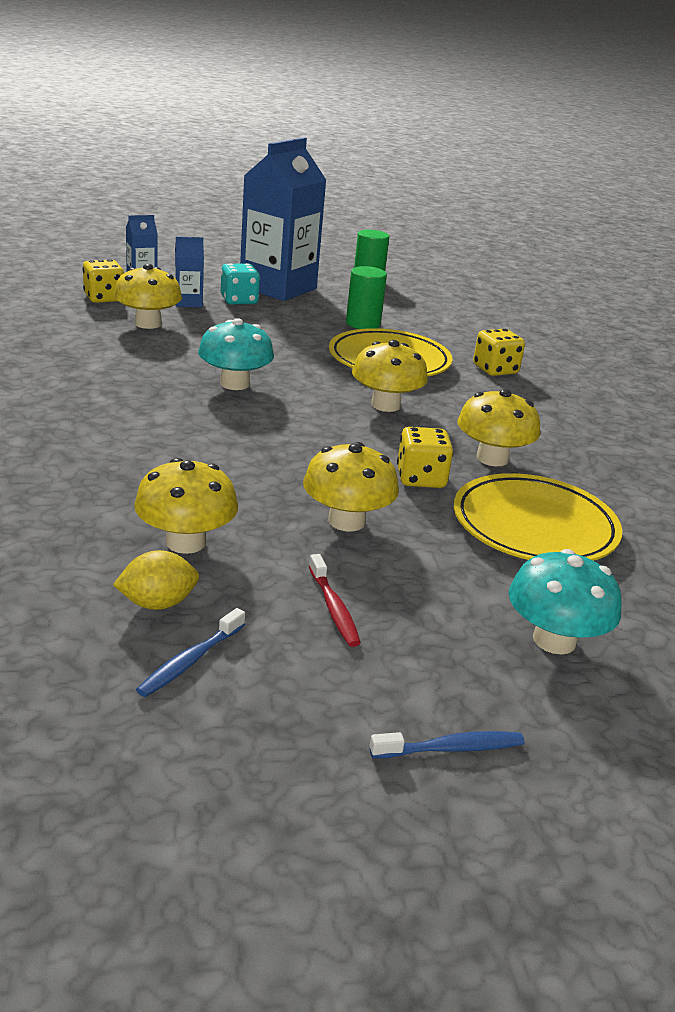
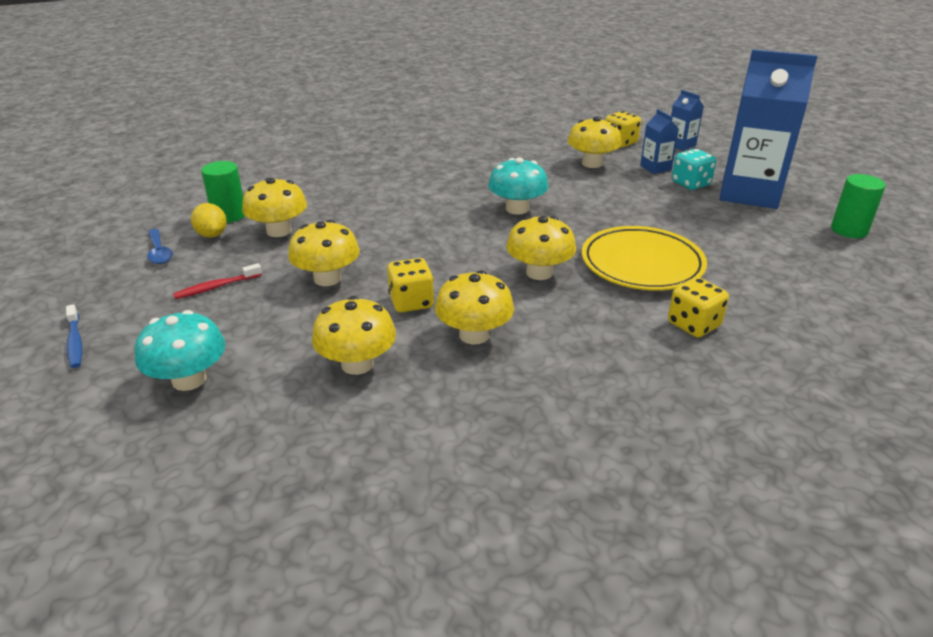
camera: 80 degrees right, 5 degrees up
blue toothbrush [136,608,245,697] -> blue spoon [147,229,173,264]
green cylinder [346,266,387,329] -> green cylinder moved to [201,161,245,223]
yellow plate [454,473,622,561] -> yellow mushroom [312,296,396,375]

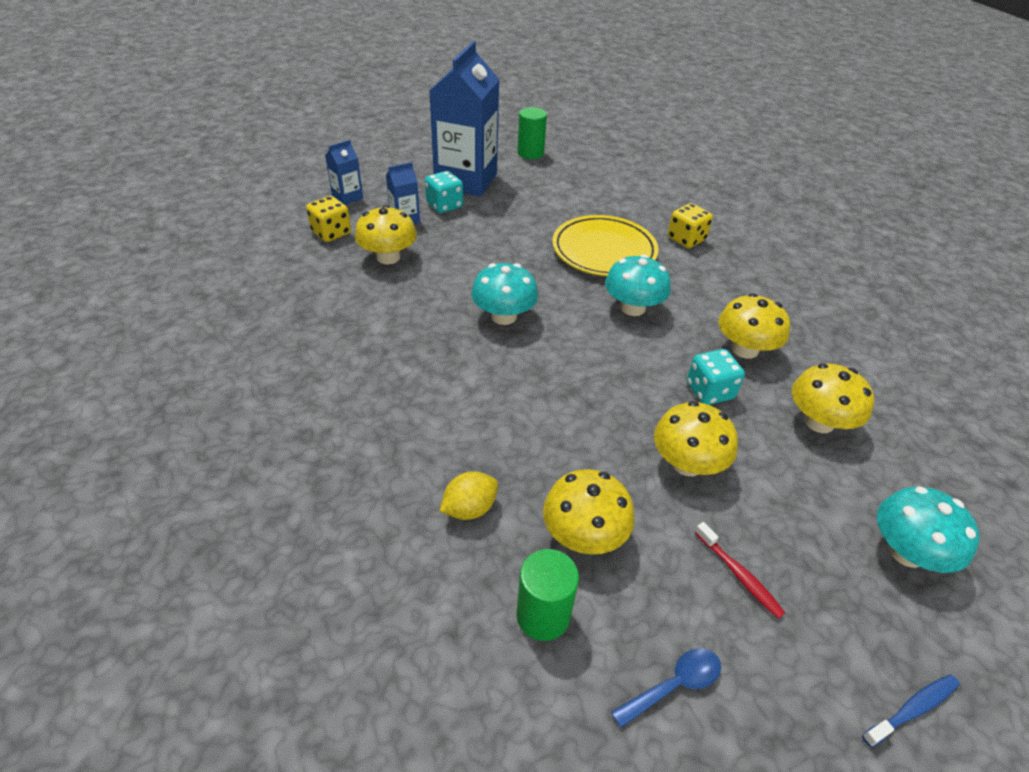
camera: 95 degrees left, 10 degrees up
yellow lemon [191,203,227,238] -> yellow lemon moved to [440,471,498,520]
yellow dice [387,258,434,312] -> turquoise dice [687,349,745,405]
yellow mushroom [506,216,576,280] -> turquoise mushroom [605,255,671,316]

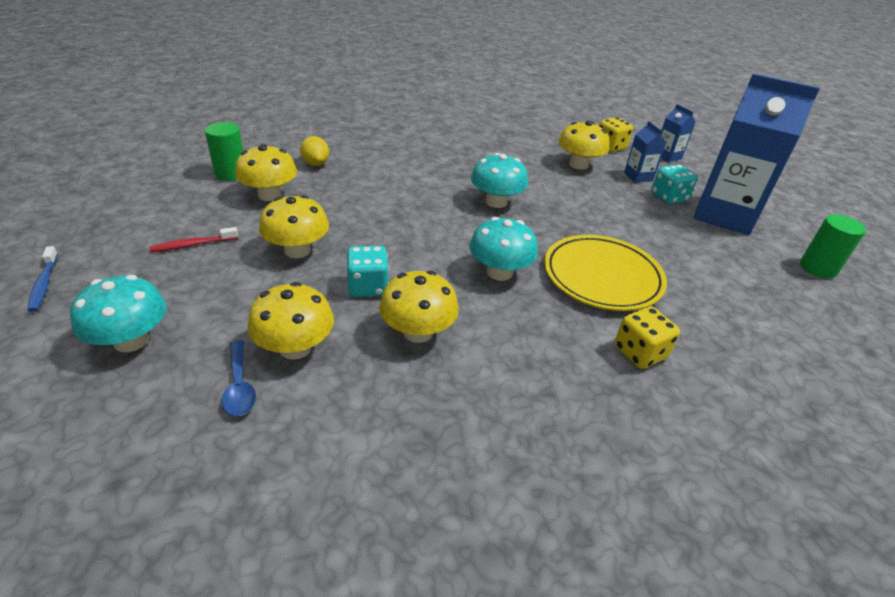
camera: 100 degrees right, 5 degrees down
blue spoon [611,648,721,728] -> blue spoon moved to [222,340,256,416]

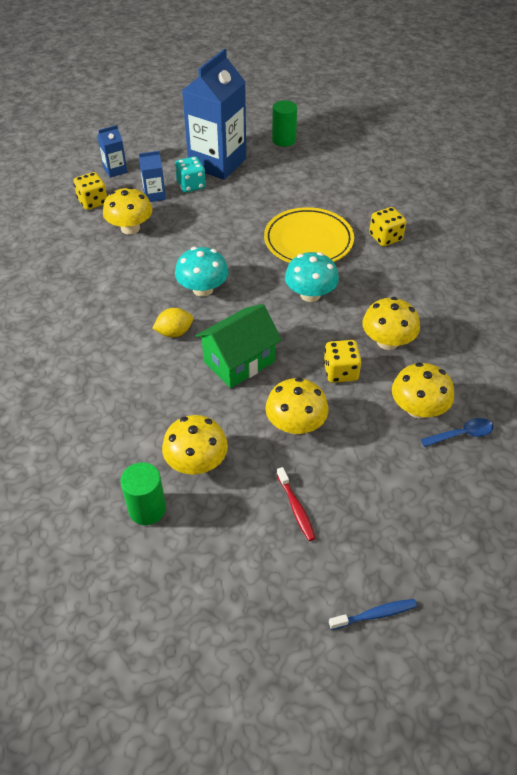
camera: 85 degrees left, 10 degrees up
turquoise mushroom [70,275,167,352] -> none
yellow lemon [300,136,329,166] -> yellow lemon moved to [152,308,193,338]
turquoise dice [346,246,389,297] -> yellow dice [324,340,362,383]
none -> green house [195,304,282,388]

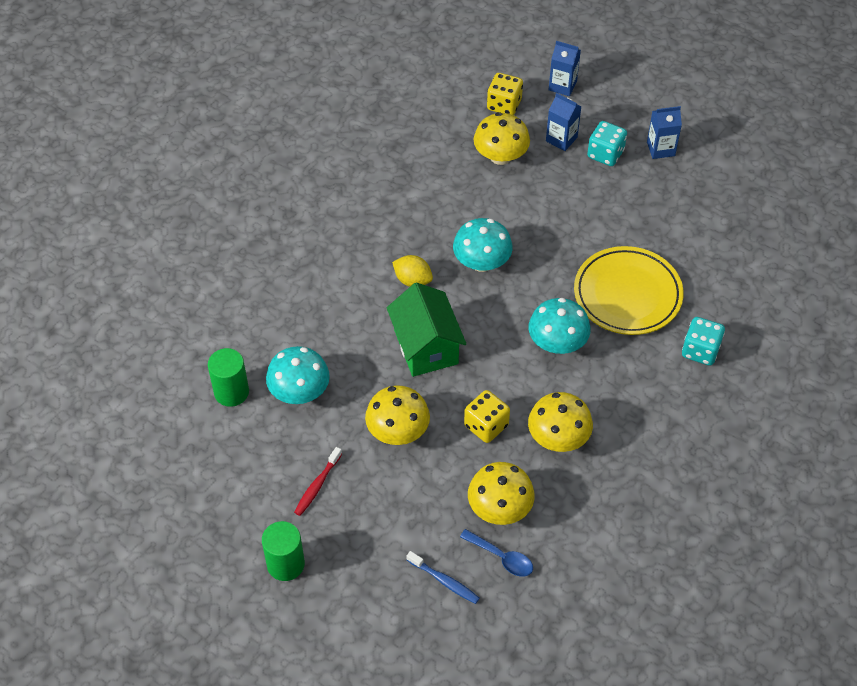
camera: 50 degrees right, 5 degrees up
yellow mushroom [162,415,228,475] -> turquoise mushroom [266,346,330,404]
blue carton [182,49,246,180] -> blue carton [647,106,682,159], size x0.44
green house [195,304,282,388] -> green house turned 60 degrees clockwise [387,283,466,377]
green cylinder [272,100,297,147] -> green cylinder moved to [262,521,305,581]
blue toothbrush [329,599,417,630] -> blue toothbrush moved to [407,551,480,604]
yellow dice [369,207,406,246] -> turquoise dice [682,317,725,366]

